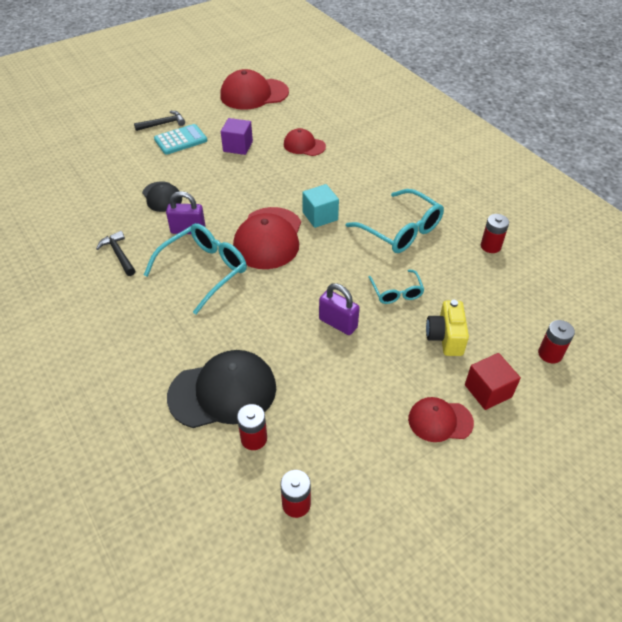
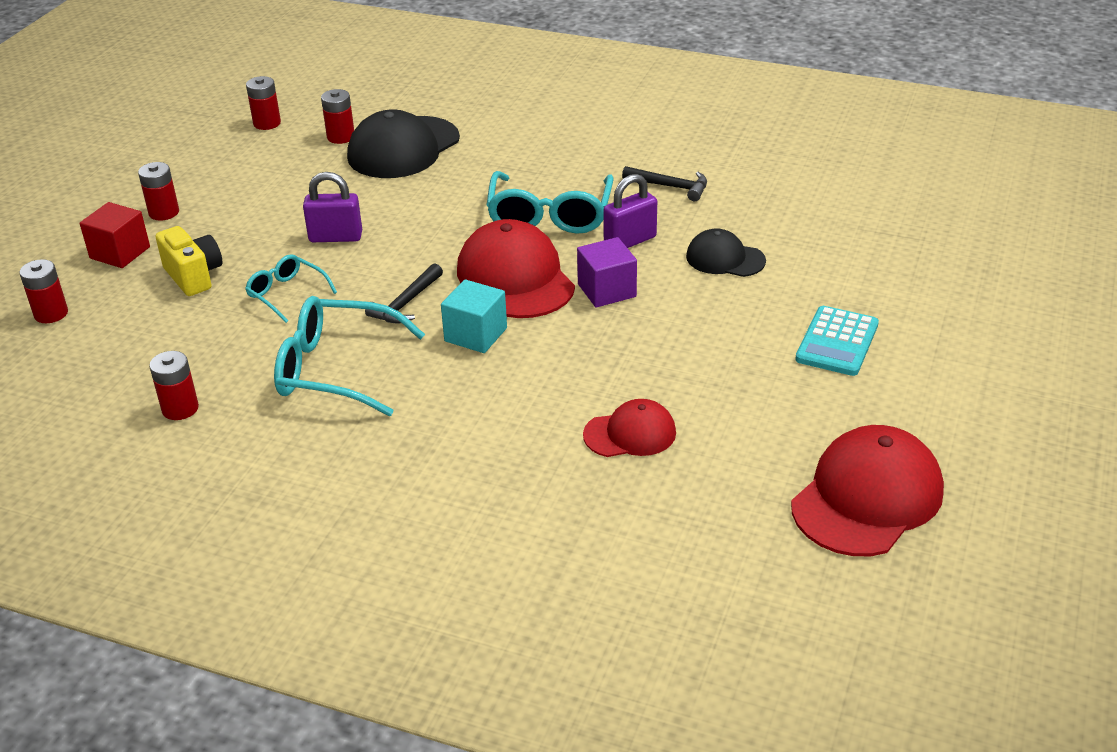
camera: 145 degrees right, 10 degrees down
black hammer [134,111,185,131] -> black hammer moved to [365,263,443,323]
purple cube [221,118,253,155] -> purple cube moved to [577,237,637,308]
red cap [408,397,474,442] -> red battery [138,162,179,220]

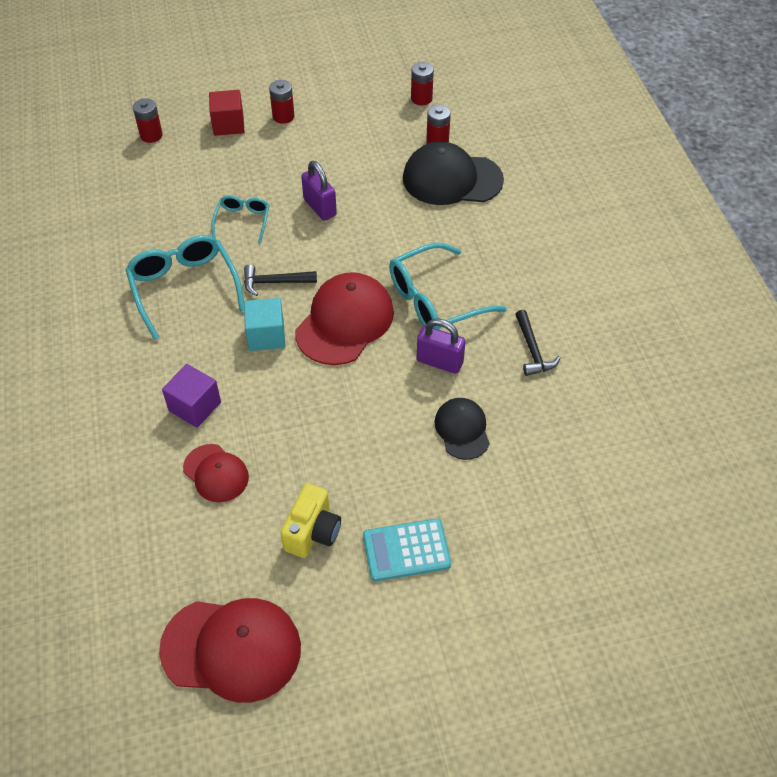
camera: 55 degrees right, 15 degrees up
red battery [149,351,199,420] -> none
yellow camera [156,226,222,296] -> yellow camera moved to [281,483,341,558]
purple cube [577,237,637,308] -> purple cube moved to [162,364,221,428]

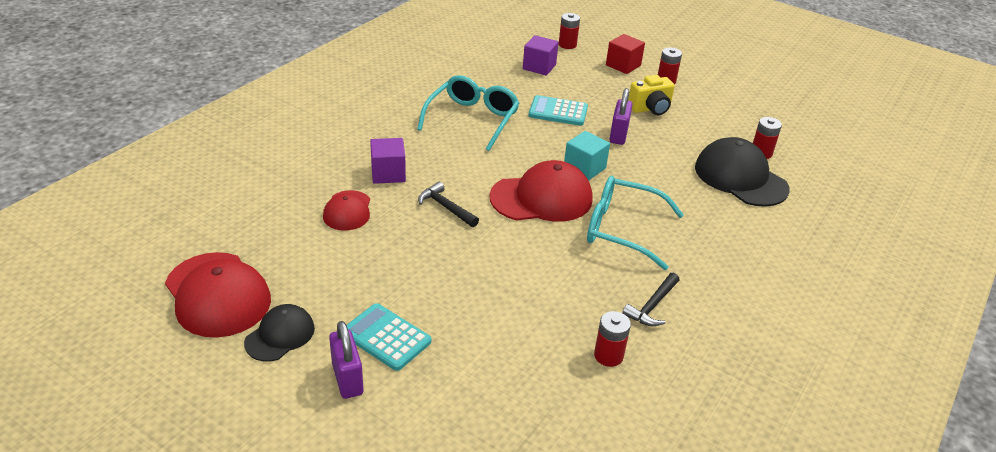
camera: 45 degrees right, 15 degrees down
turquoise glasses [212,195,269,243] -> turquoise calculator [528,95,588,126]
black hammer [244,265,317,296] -> black hammer moved to [418,182,479,227]
turquoise cube [244,298,285,351] -> turquoise cube moved to [564,131,610,181]
yellow camera [281,483,341,558] -> yellow camera moved to [628,75,675,115]
red battery [411,62,434,105] -> red battery moved to [594,311,631,367]
purple padlock [417,318,466,374] -> purple padlock moved to [329,321,364,399]
black cap [434,398,490,460] -> black cap moved to [244,304,315,361]
none -> purple cube [523,35,559,76]

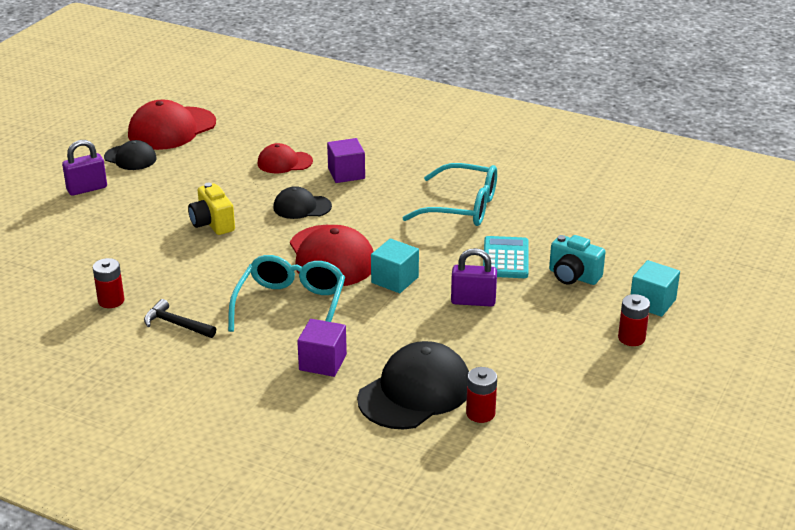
camera: 85 degrees right, 5 degrees down
turquoise calculator [347,303,431,371] -> none
black hammer [418,182,479,227] -> black cap [273,186,332,219]
purple cube [523,35,559,76] -> purple cube moved to [297,319,347,377]
red battery [559,13,580,49] -> none
red cube [606,34,645,74] -> turquoise cube [630,260,680,317]
yellow camera [628,75,675,115] -> yellow camera moved to [188,183,235,235]
none -> turquoise camera [549,235,606,285]

